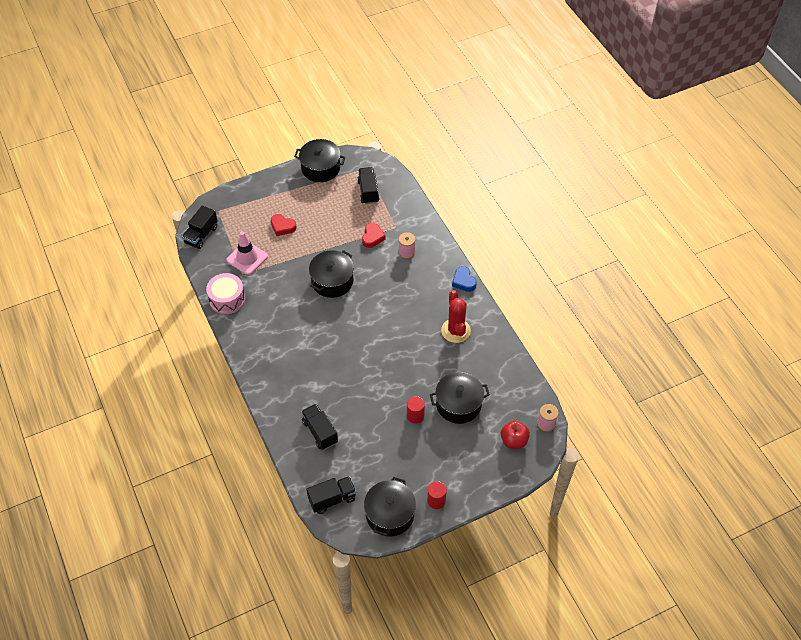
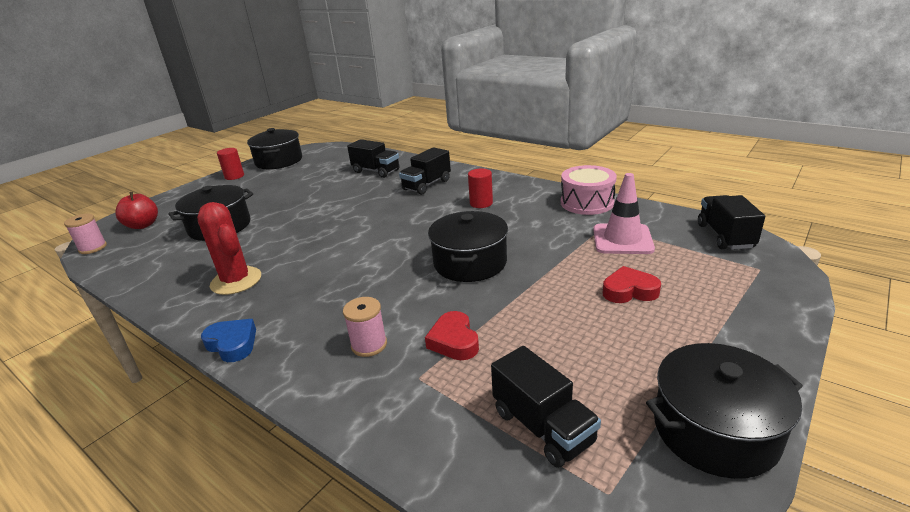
camera: 155 degrees right, 25 degrees down
black truck [306,476,356,514] -> black truck moved to [399,147,451,195]
red cylinder [407,396,425,424] -> red cylinder moved to [468,169,493,208]

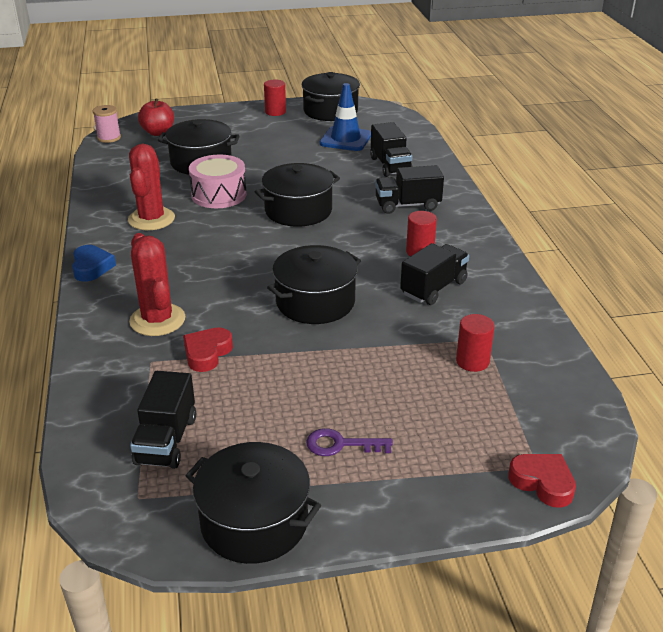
camera: 40 degrees right, 5 degrees up
pink spool [343,297,387,357] -> red cactus [129,233,185,336]
pink drum [561,165,617,215] -> pink drum moved to [189,155,247,208]
pink traffic cone [593,173,655,254] -> red cylinder [456,314,495,372]
red heart [603,266,661,303] -> red heart moved to [508,454,576,508]
black truck [698,195,765,250] -> black truck moved to [400,243,469,305]
none -> black pot [255,163,340,227]
none -> purple key [306,428,393,456]
none -> blue traffic cone [319,83,371,151]

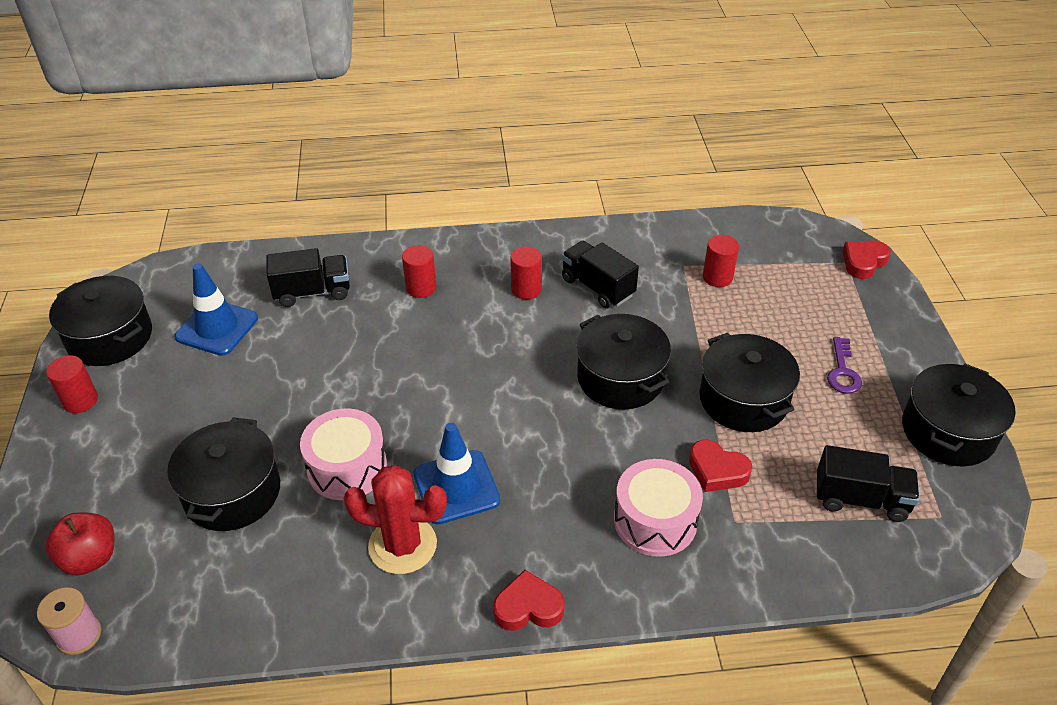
camera: 85 degrees left, 10 degrees up
blue heart [72,245,116,282] -> red heart [493,570,565,631]
red cactus [129,233,185,336] -> pink drum [614,459,703,557]
black pot [255,163,340,227] -> black pot moved to [699,333,800,432]
black truck [375,165,444,214] -> red cylinder [402,245,436,298]
none -> blue traffic cone [414,423,500,525]

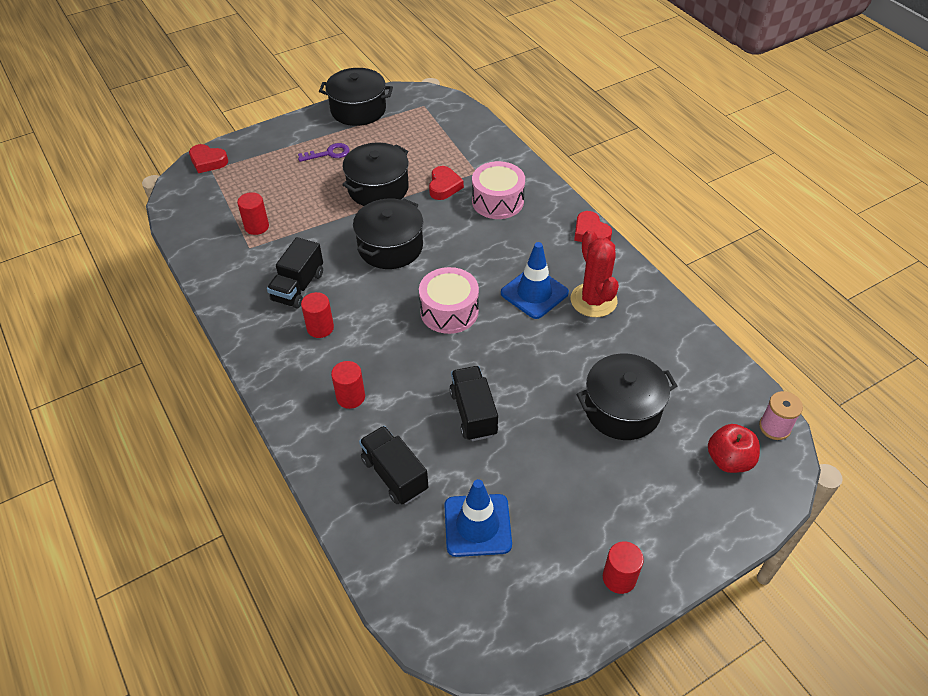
camera: 115 degrees left, 5 degrees up
black pot [49,276,152,366] -> none
pink drum [300,408,387,500] -> pink drum moved to [419,267,479,334]
black truck [817,445,920,522] -> black truck moved to [449,366,498,441]

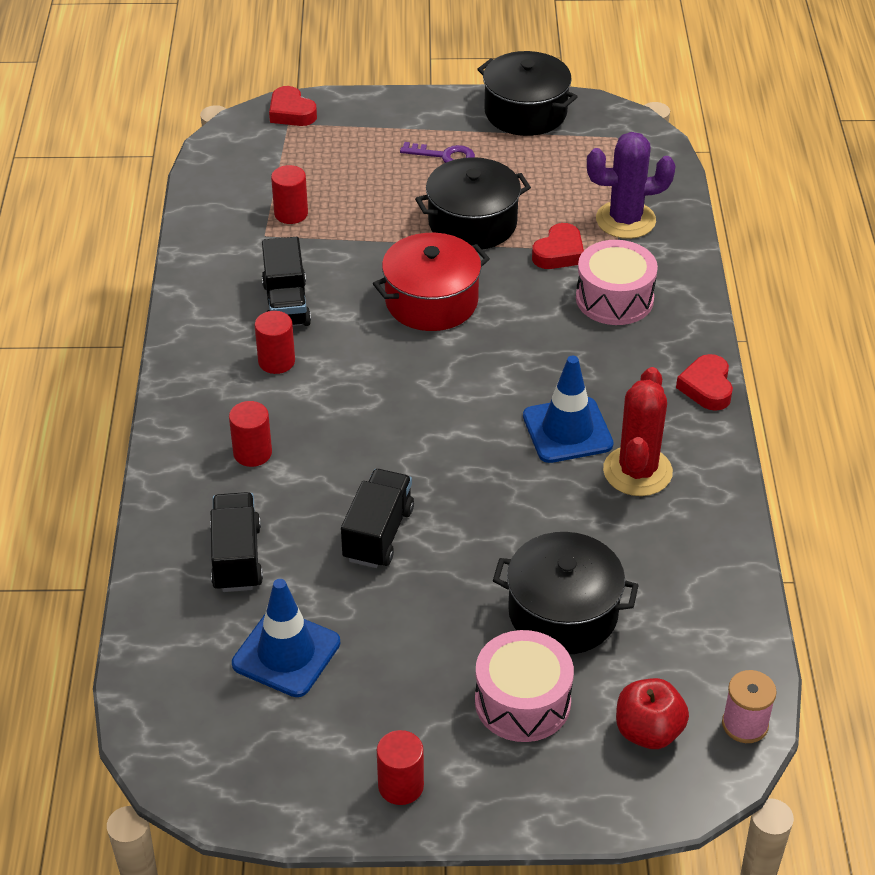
camera: 30 degrees right, 5 degrees down
black truck [267,237,323,309] -> black truck turned 60 degrees counterclockwise [262,237,311,326]
black pot [353,199,423,269] -> red pot [373,233,490,331]
pink drum [419,267,479,334] -> pink drum moved to [475,630,574,742]
none -> purple cactus [587,132,676,239]

